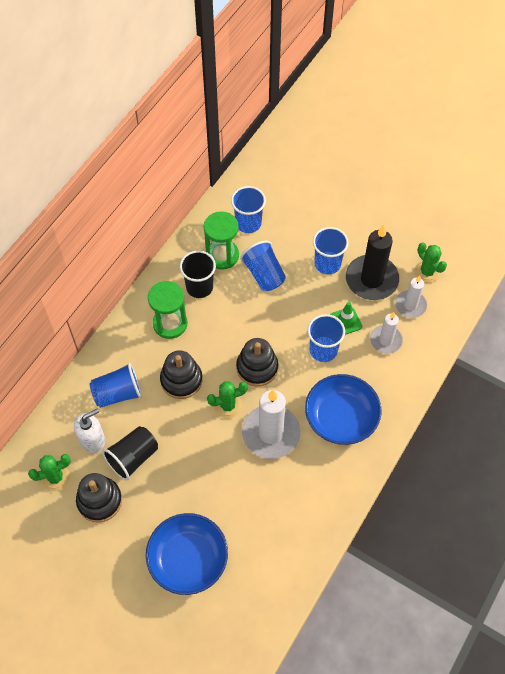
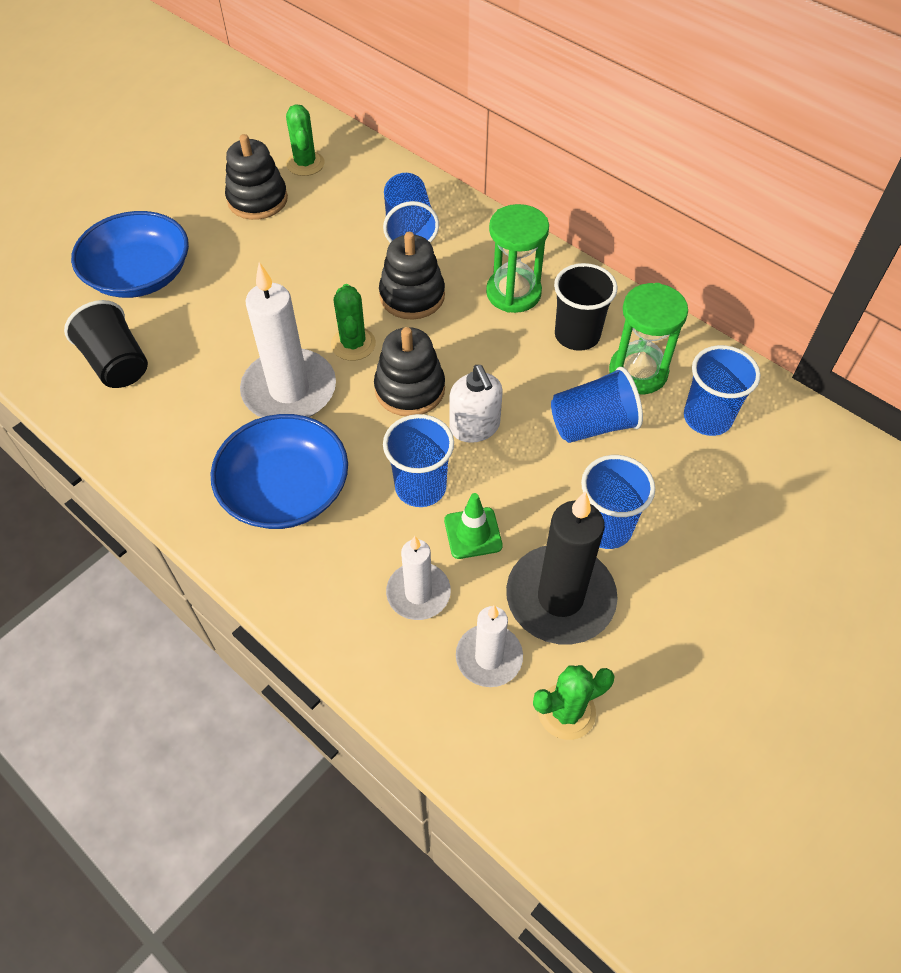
camera: 100 degrees right, 5 degrees down
white soap dispenser [74,408,105,453] -> white soap dispenser moved to [450,365,503,443]
black cup [102,426,158,481] -> black cup moved to [64,300,148,388]

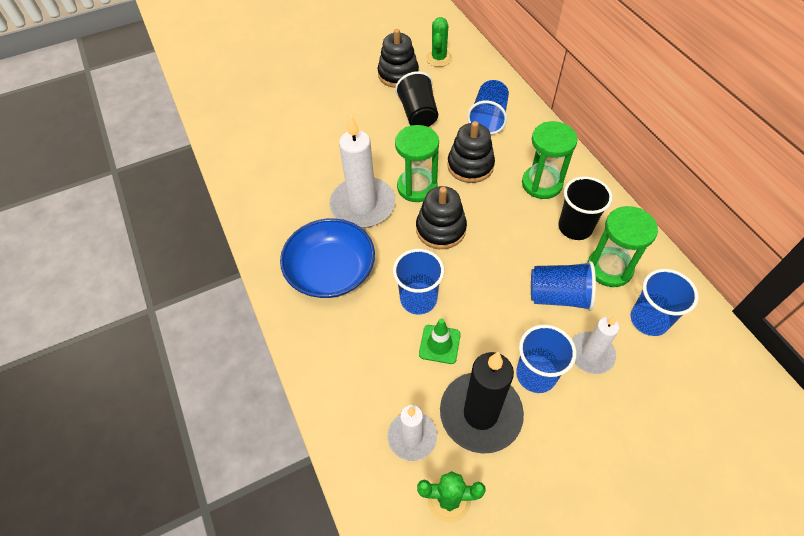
camera: 25 degrees right, 0 degrees up
black cup [64,300,148,388] -> black cup moved to [395,71,438,127]
blue bowl [71,211,189,298] -> none
green cactus [331,284,376,361] -> green hourglass [395,125,439,202]
white candle [386,536,451,620] -> white candle moved to [572,315,619,374]
white soap dispenser [450,365,503,443] -> none

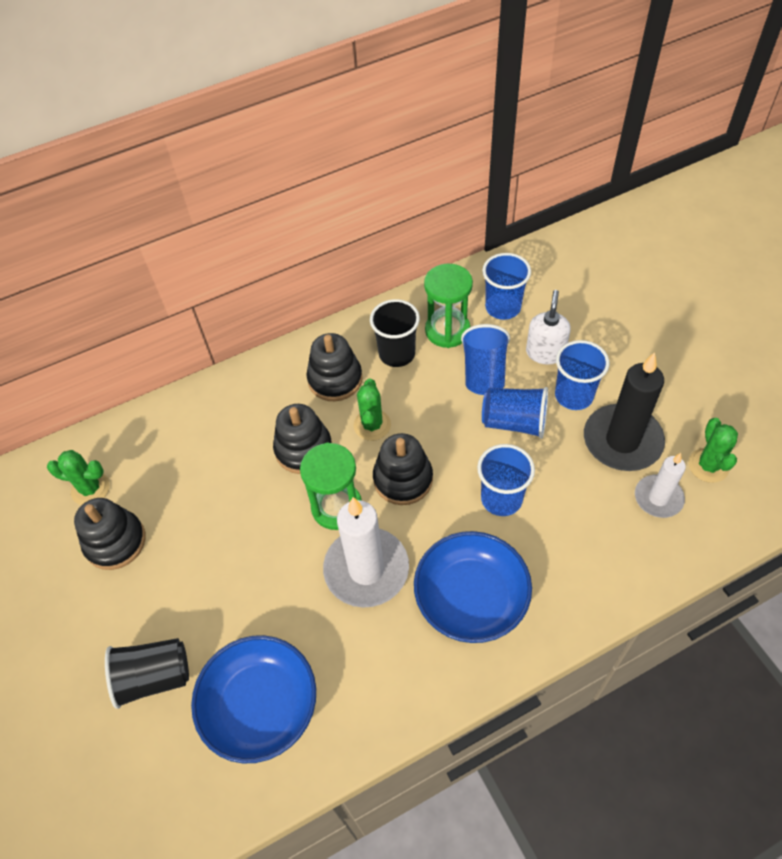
camera: 90 degrees left, 0 degrees up
black cup [395,71,438,127] -> black cup moved to [105,638,189,709]
green traffic cone [419,318,461,364] -> none
blue cup [467,80,509,135] -> blue cup moved to [482,387,548,439]
green hourglass [522,121,578,199] -> black stacking toy [306,333,362,401]
white candle [572,315,619,374] -> white soap dispenser [526,290,571,365]
none -> blue bowl [191,635,316,763]
none -> green cactus [353,379,391,441]

